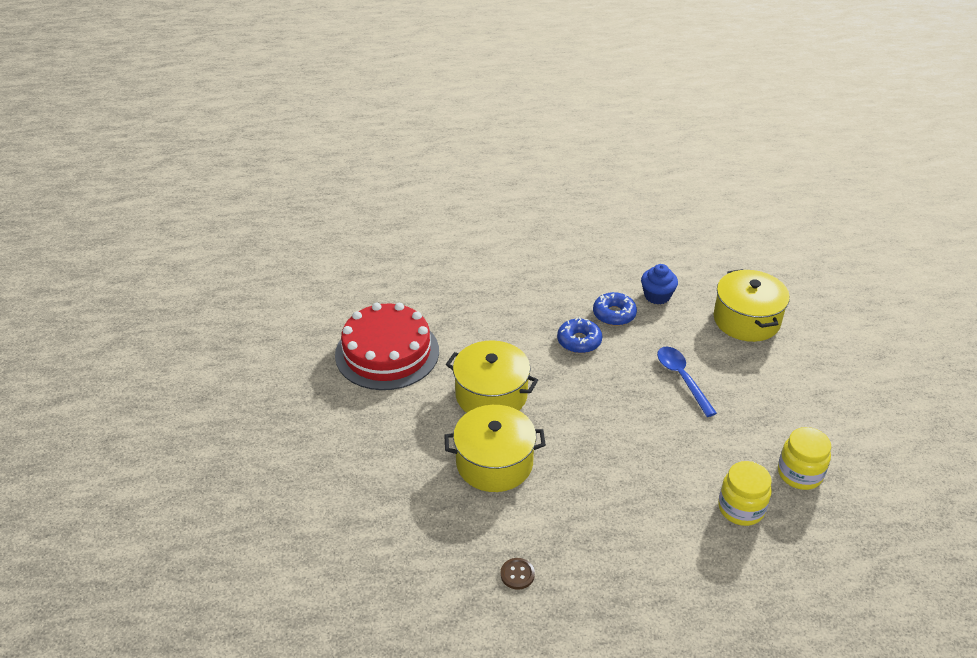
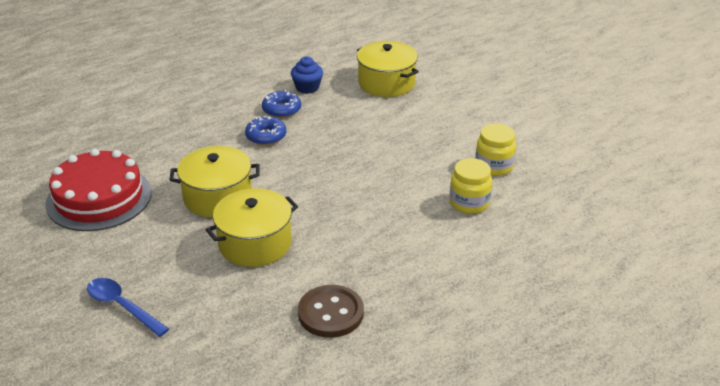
camera: 30 degrees left, 5 degrees down
brown button [500,558,535,590] -> brown button [298,285,364,338], size x2.04
blue spoon [657,347,717,417] -> blue spoon moved to [87,278,169,337]

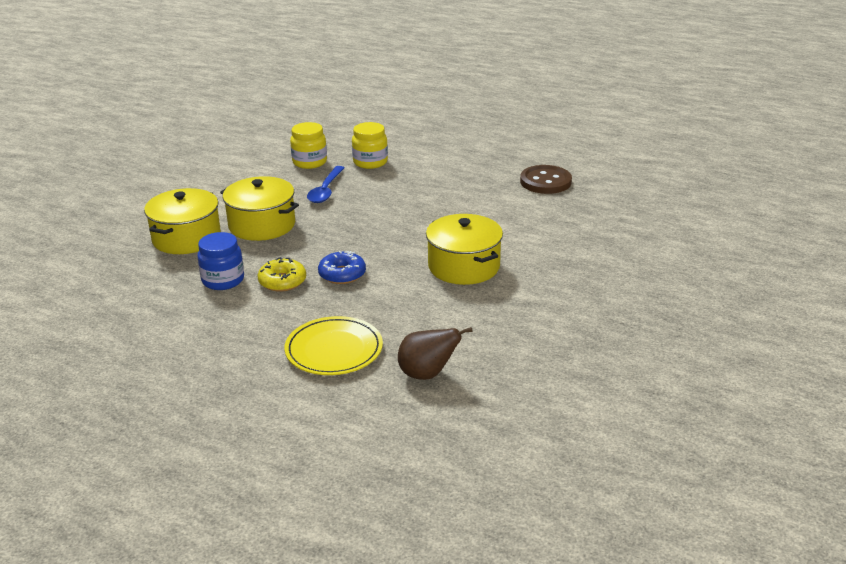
camera: 115 degrees left, 5 degrees down
red cake [45,149,152,231] -> none
blue spoon [87,278,169,337] -> blue spoon moved to [307,166,344,203]
yellow pot [206,188,298,267] -> yellow pot moved to [220,176,299,241]
blue donut [262,90,301,118] -> yellow donut [258,257,306,292]
blue cupcake [291,56,323,94] -> blue jar [197,232,244,290]
none -> yellow plate [284,316,383,375]
none -> brown pear [398,327,473,380]

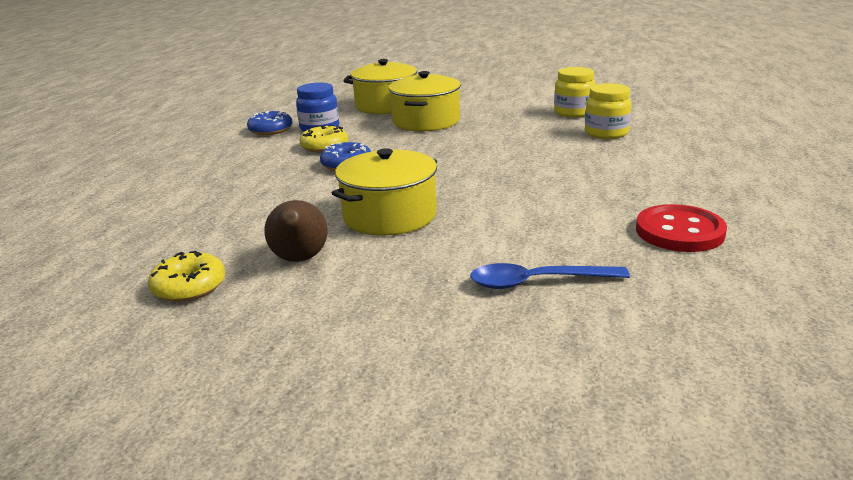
camera: 75 degrees right, 5 degrees down
yellow plate [284,316,383,375] -> none
blue spoon [307,166,344,203] -> blue spoon moved to [470,263,630,289]
brown pear [398,327,473,380] -> brown pear moved to [264,200,327,262]
brown button [520,165,572,194] -> red button [636,204,727,252]
none -> yellow donut [148,251,225,302]
none -> blue donut [247,110,293,135]

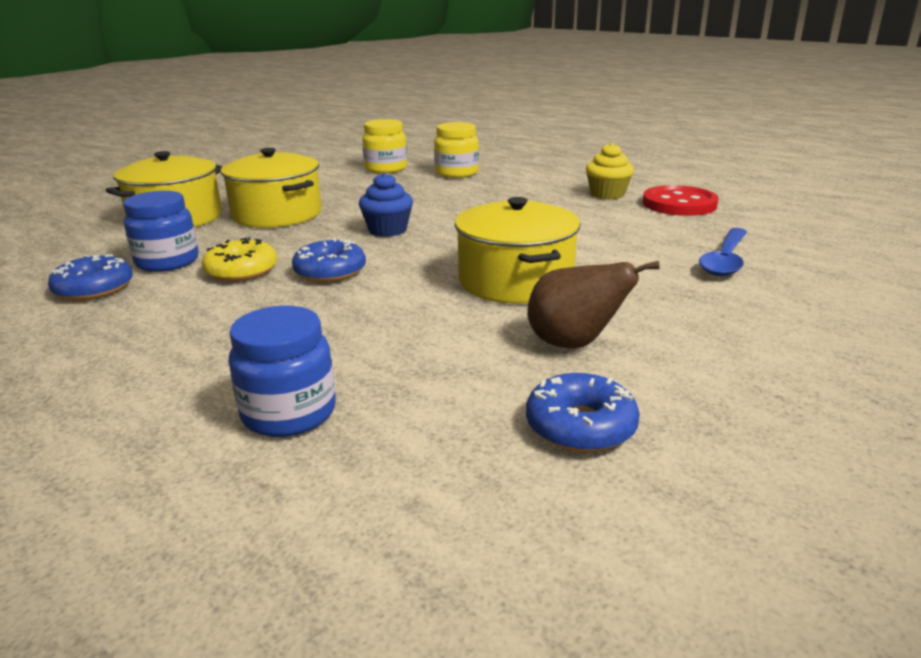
camera: 60 degrees left, 0 degrees up
yellow donut [148,251,225,302] -> blue donut [526,373,640,452]
none -> blue jar [228,306,336,437]
none -> blue cupcake [359,173,413,237]
none -> yellow cupcake [586,143,634,199]

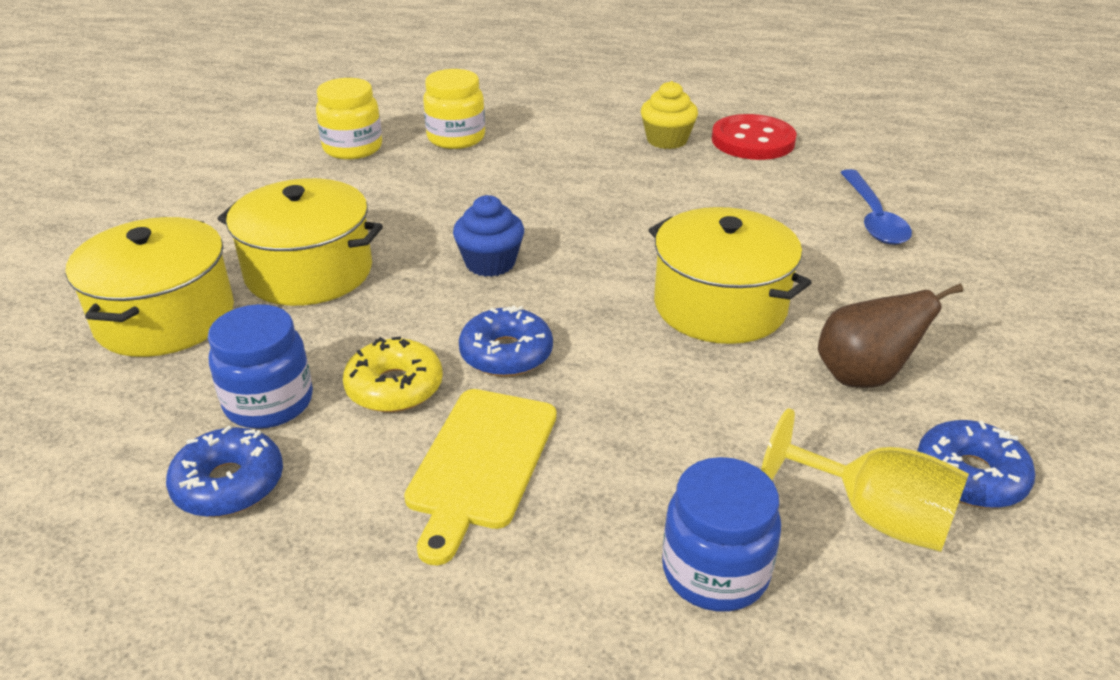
camera: 30 degrees left, 10 degrees up
none -> yellow cutting board [404,389,556,565]
none -> yellow goblet [761,408,969,552]

